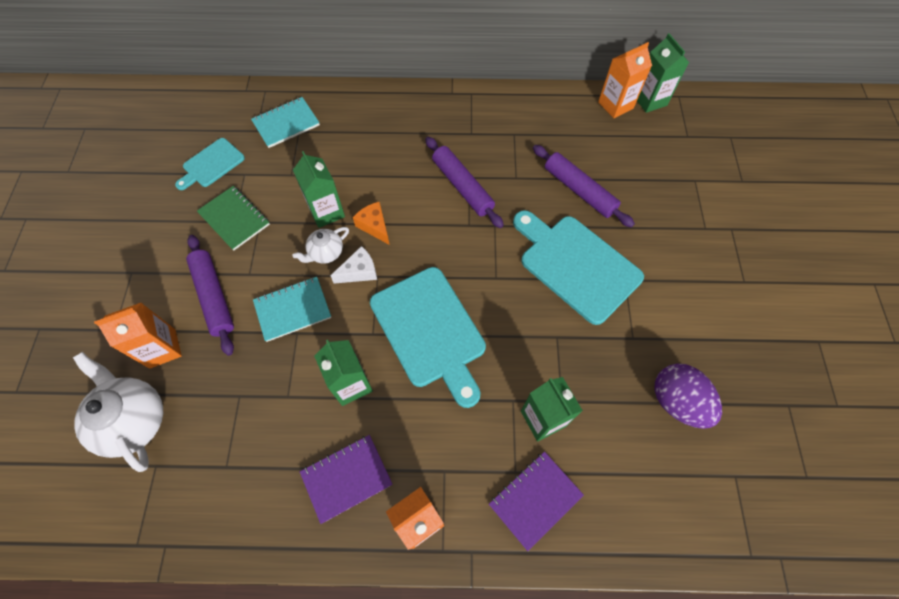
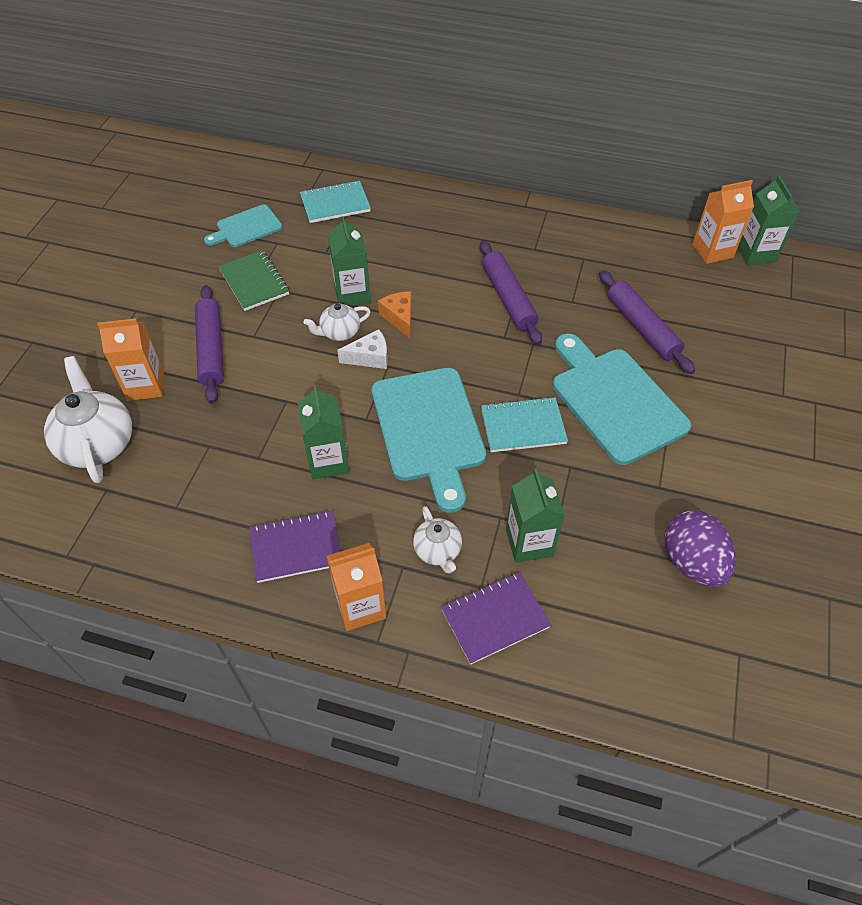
camera: 15 degrees right, 10 degrees down
turquoise notebook [253,277,331,342] -> turquoise notebook moved to [481,397,568,452]
none -> white teapot [413,506,462,574]

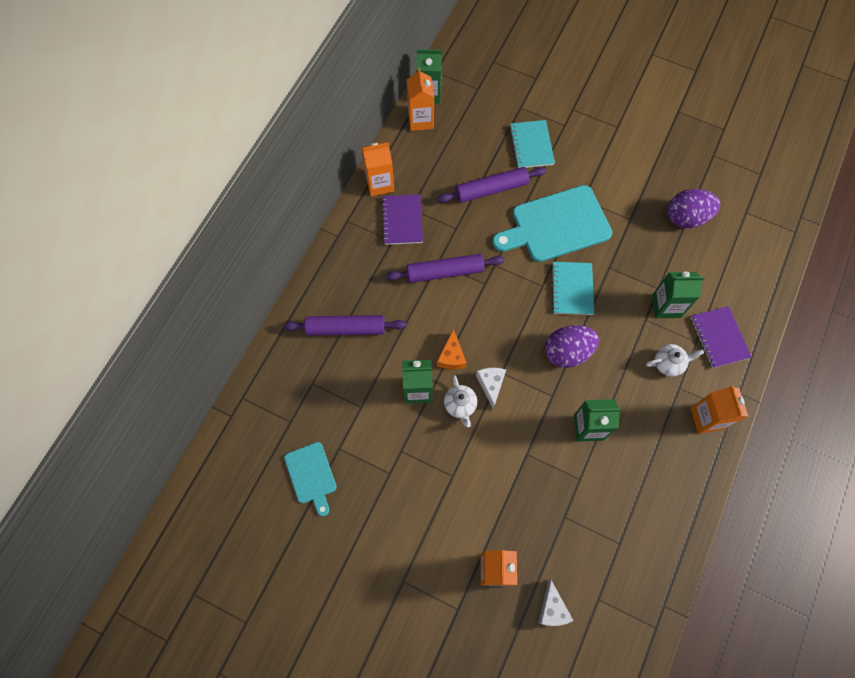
camera: 80 degrees left, 15 degrees up
white teapot [44,356,132,483] -> white cheese [538,580,573,626]
purple rolling pin [195,285,224,404] -> purple rolling pin moved to [283,315,406,336]
green notebook [218,250,289,311] -> none
purple notebook [249,510,341,583] -> purple notebook moved to [381,194,423,245]
turquoise notebook [300,180,371,223] -> turquoise notebook moved to [509,120,555,168]
turquoise cutting board [372,368,486,513] -> purple egg [545,325,599,368]
orange cheese [378,291,412,338] -> orange cheese turned 75 degrees counterclockwise [437,328,466,370]
none -> orange carton [361,142,394,196]

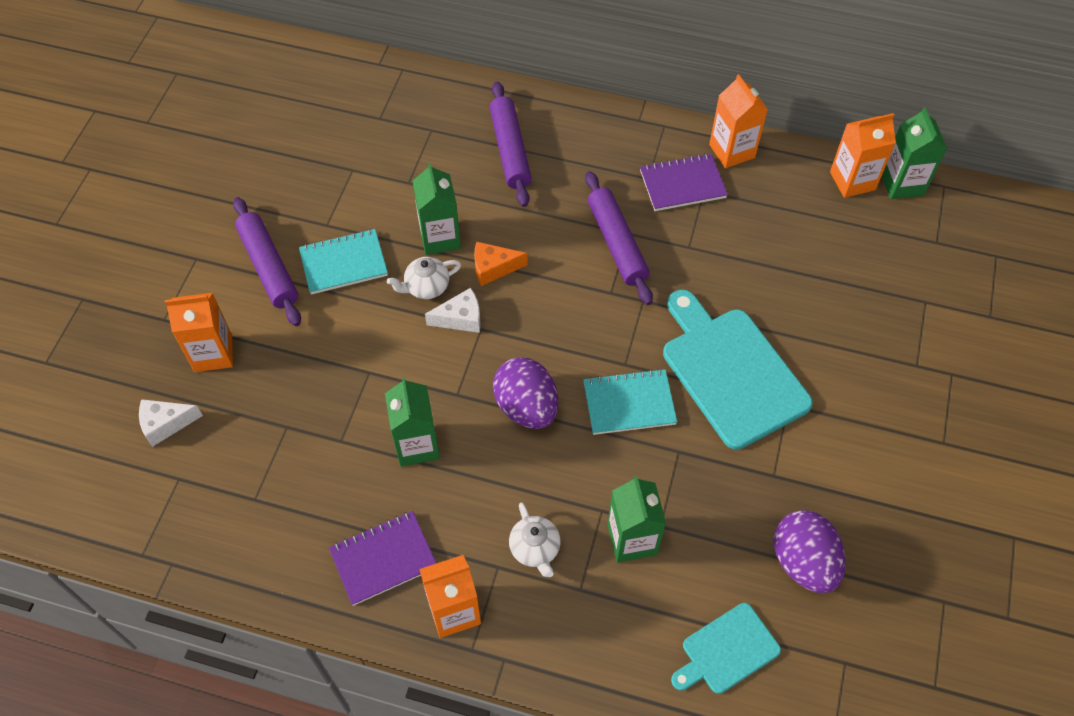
camera: 80 degrees right, 10 degrees down
turquoise cutting board [284,442,336,516] -> turquoise cutting board moved to [671,603,781,694]
purple rolling pin [437,167,546,203] -> purple rolling pin moved to [233,197,301,326]
turquoise notebook [509,120,555,168] -> turquoise notebook moved to [299,229,388,295]
purple notebook [691,306,752,368] -> purple notebook moved to [329,511,436,606]

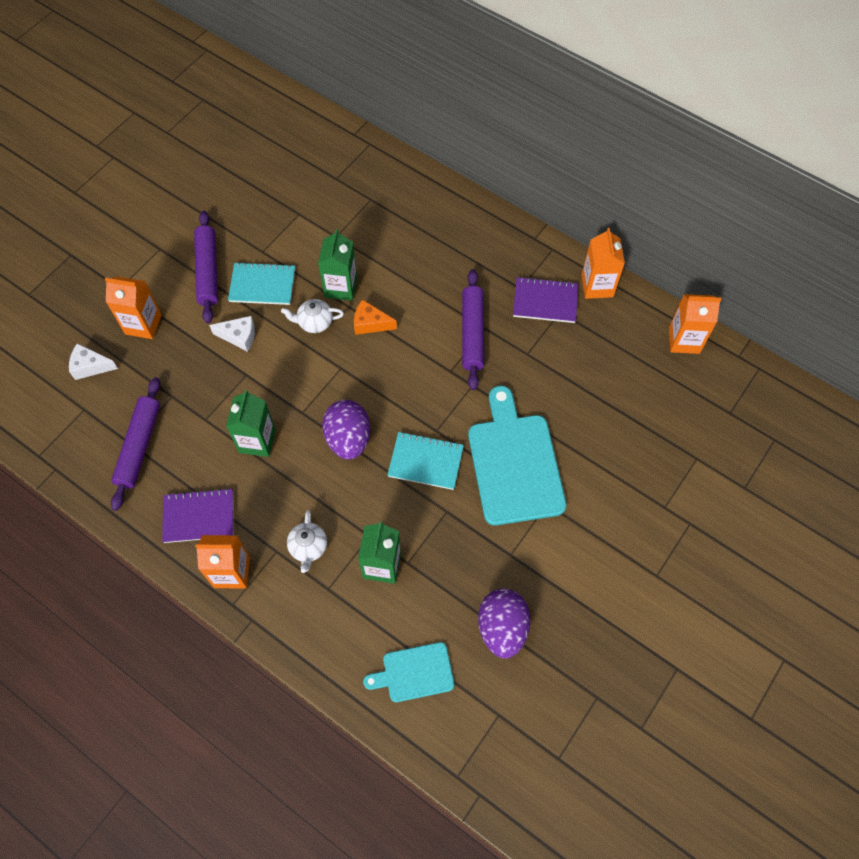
camera: 20 degrees right, 5 degrees up
white cheese [425,288,481,333] -> white cheese moved to [209,316,255,352]
purple rolling pin [490,81,532,207] -> purple rolling pin moved to [111,377,160,511]
green carton [882,107,947,199] -> none

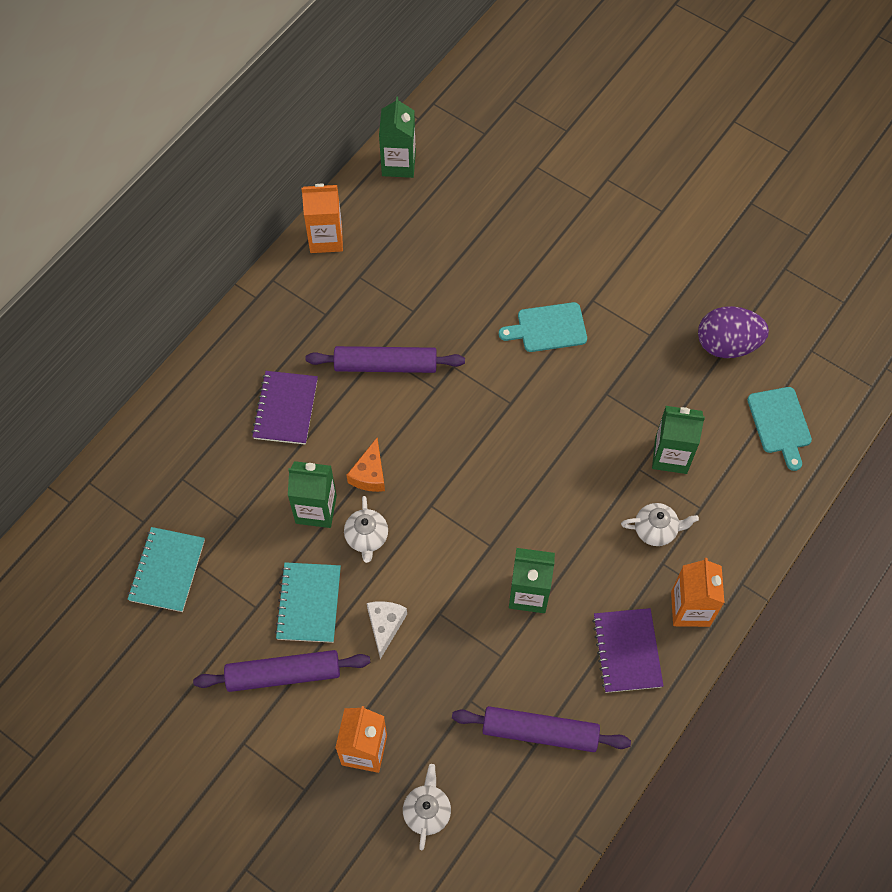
camera: 90 degrees left, 0 degrees up
white cheese [69,343,118,380] -> white teapot [403,764,451,850]
purple egg [322,400,370,460] -> none
turquoise notebook [387,432,464,490] -> turquoise notebook moved to [127,527,205,612]
turquoise cutting board [468,386,566,525] -> turquoise cutting board [499,302,587,352], size x0.55
purple notebook [513,277,578,323] -> purple notebook moved to [252,371,318,445]
orange carton [669,294,722,354] -> green carton [379,97,416,178]

